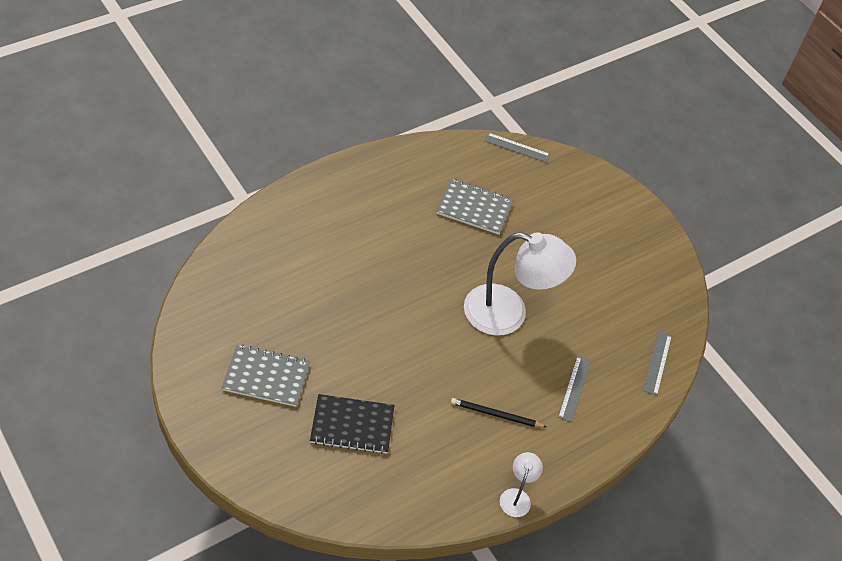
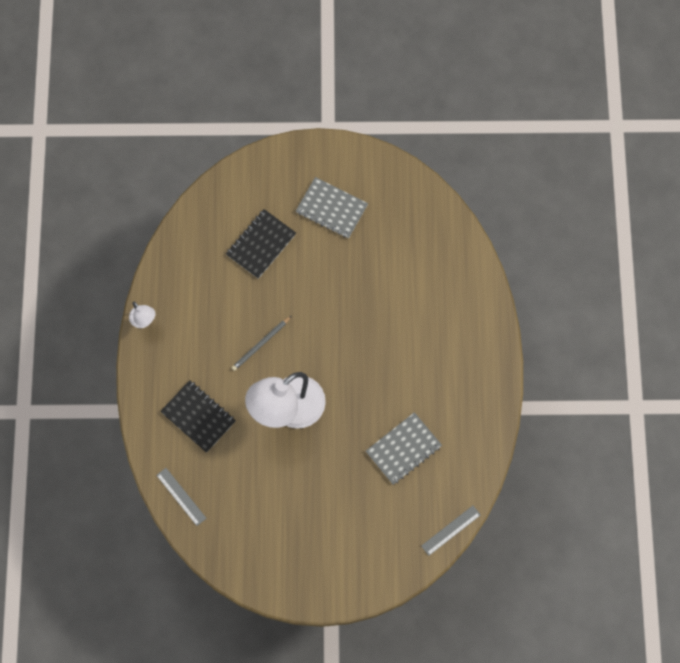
camera: 130 degrees right, 20 degrees up
grey notebook [222,345,310,407] -> grey notebook turned 75 degrees clockwise [296,177,368,238]
black pencil [451,398,546,428] -> none
grey ruler [558,356,591,422] -> black notebook [160,380,236,453]
none -> grey pencil [231,316,291,371]

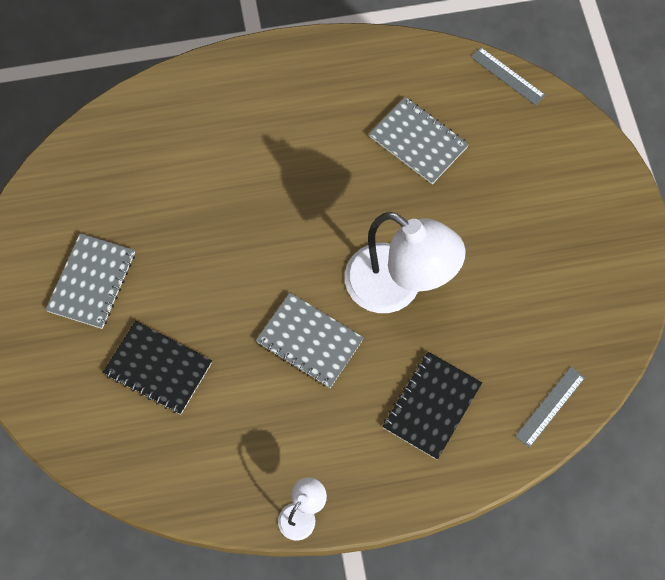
camera: 100 degrees left, 5 degrees down
grey pencil [231,316,291,371] -> grey notebook [256,293,364,388]

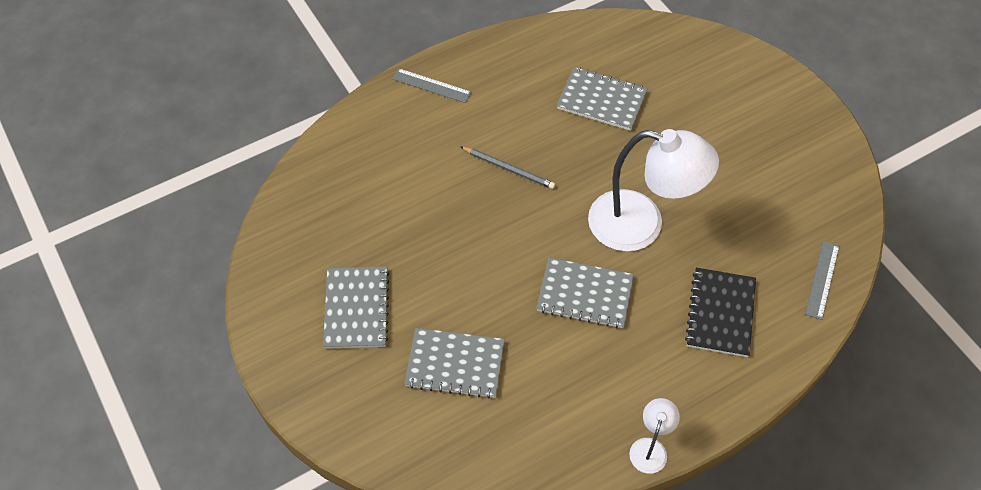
camera: 20 degrees left, 10 degrees down
black notebook [103,321,212,414] -> grey notebook [405,328,505,399]
grey ruler [471,47,546,106] -> grey ruler moved to [392,68,471,103]
none -> grey pencil [461,147,555,189]

